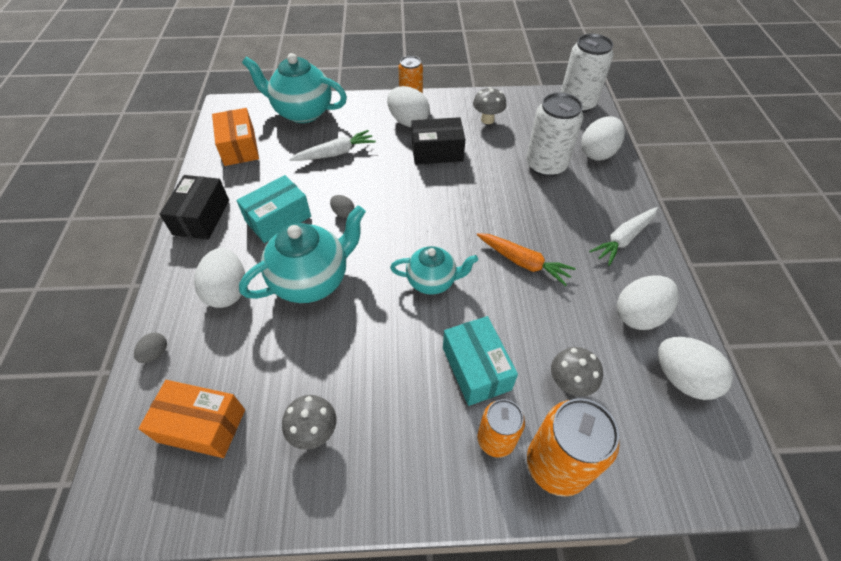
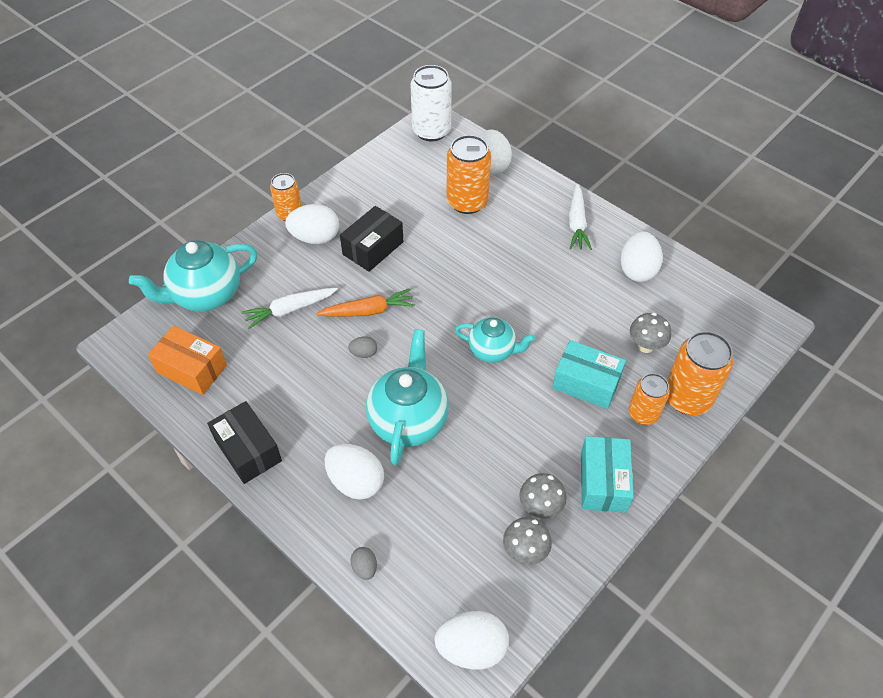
camera: 45 degrees left, 0 degrees up
orange box [138,380,245,458] -> none
turquoise box [236,175,311,243] -> turquoise box moved to [581,436,634,513]
white carrot [290,130,376,161] -> white carrot turned 135 degrees counterclockwise [241,288,338,329]
turquoise teapot [390,246,478,295] -> turquoise teapot turned 60 degrees clockwise [455,317,536,363]
grey mushroom [473,87,507,124] -> grey mushroom moved to [503,517,552,565]
orange carrot [477,233,576,286] -> orange carrot moved to [316,289,415,317]
white can [526,92,583,177] -> orange can [447,135,491,214]
white egg [658,337,733,400] -> white egg moved to [434,611,509,670]

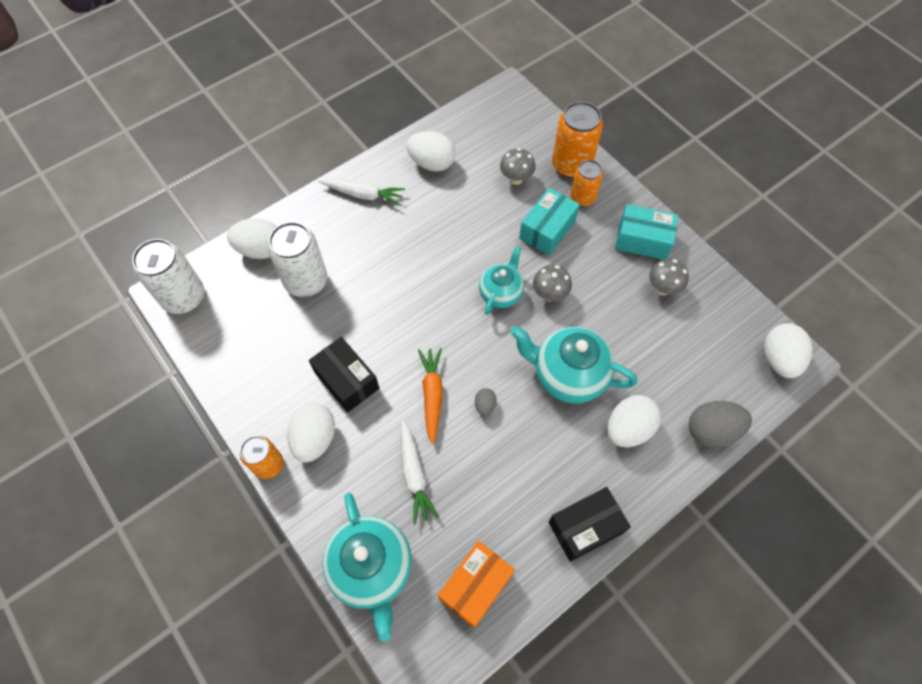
camera: 80 degrees left, 10 degrees up
grey egg [350,547,377,580] -> grey egg [689,401,752,447], size x2.03
orange can [447,135,491,214] -> white can [268,222,327,297]
grey mushroom [503,517,552,565] -> grey mushroom moved to [533,265,572,301]

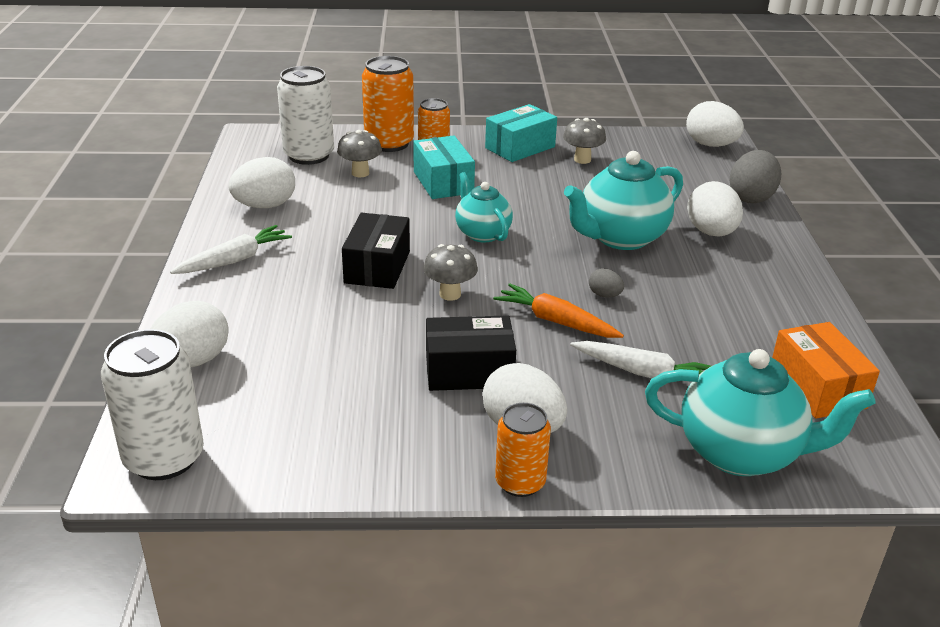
camera: 55 degrees left, 30 degrees down
white can [268,222,327,297] -> white can moved to [277,66,334,165]
grey mushroom [533,265,572,301] -> grey mushroom moved to [423,244,478,301]
black box [548,487,631,562] -> black box moved to [342,213,410,289]

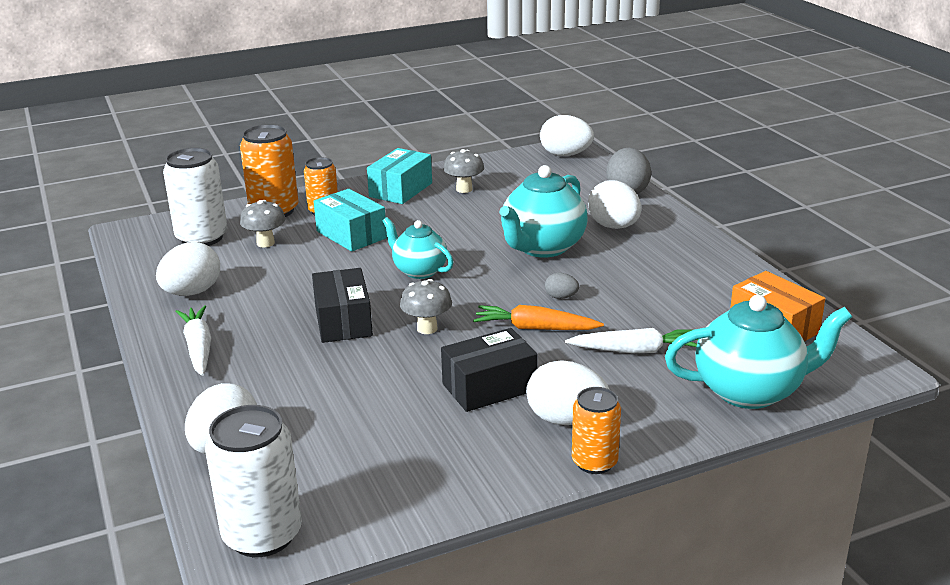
camera: 20 degrees left, 5 degrees down
white carrot [170,225,292,274] -> white carrot turned 45 degrees counterclockwise [175,305,211,376]

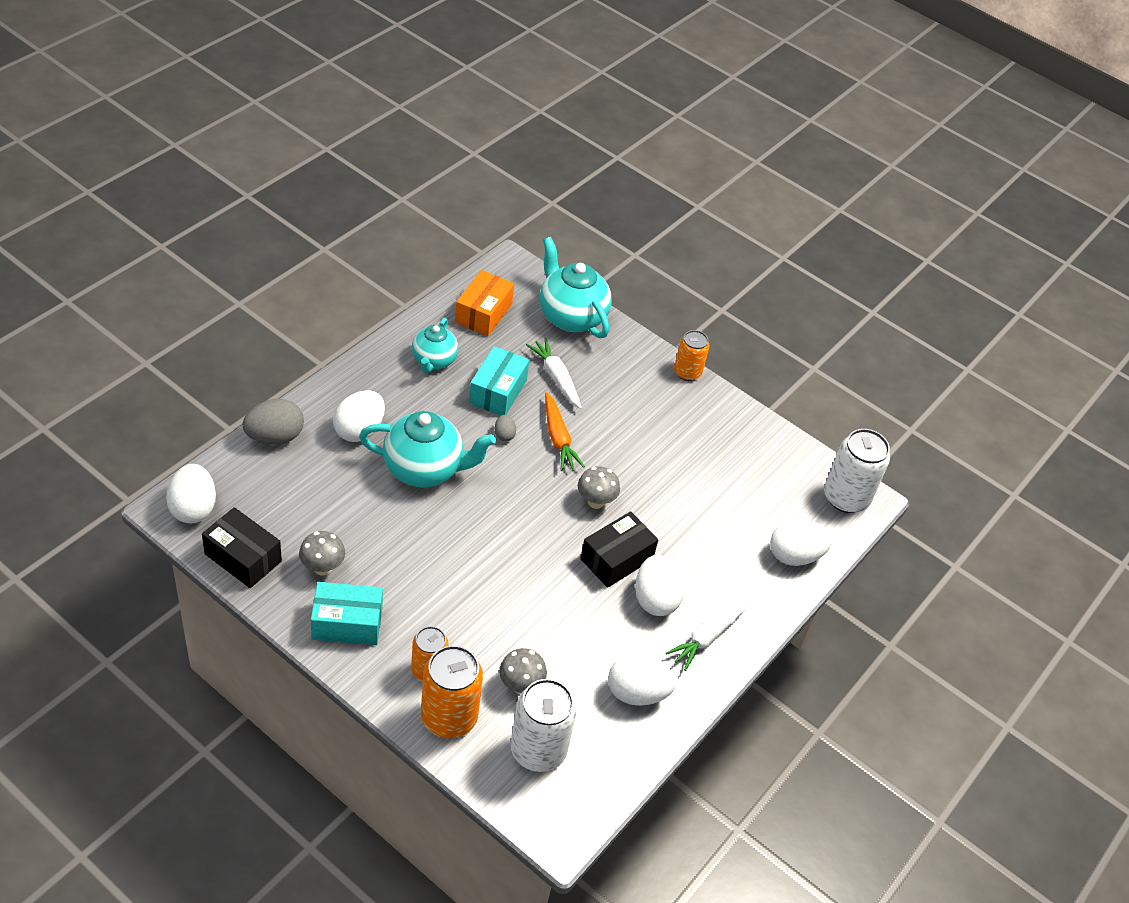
camera: 125 degrees left, 20 degrees up
turquoise box [314,189,387,252] -> turquoise box moved to [469,346,529,416]
turquoise teapot [383,217,453,279] -> turquoise teapot moved to [412,318,458,373]
black box [441,328,538,412] -> black box moved to [202,507,282,588]
white egg [526,360,609,425] -> white egg moved to [635,555,684,616]

